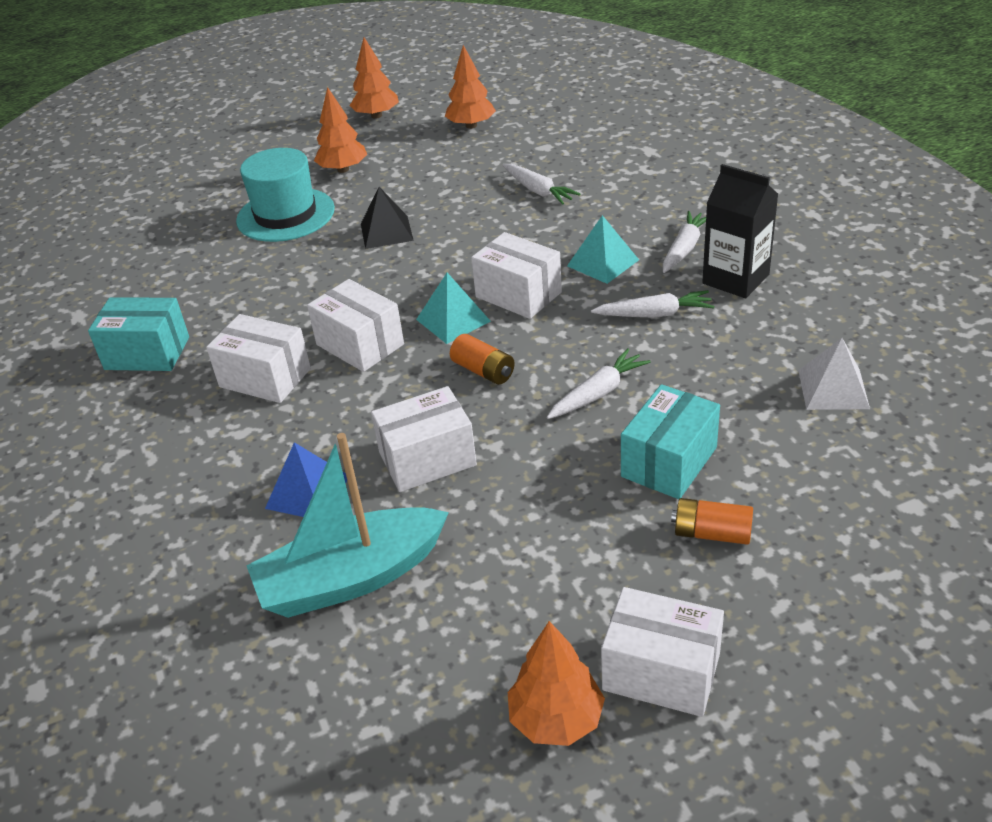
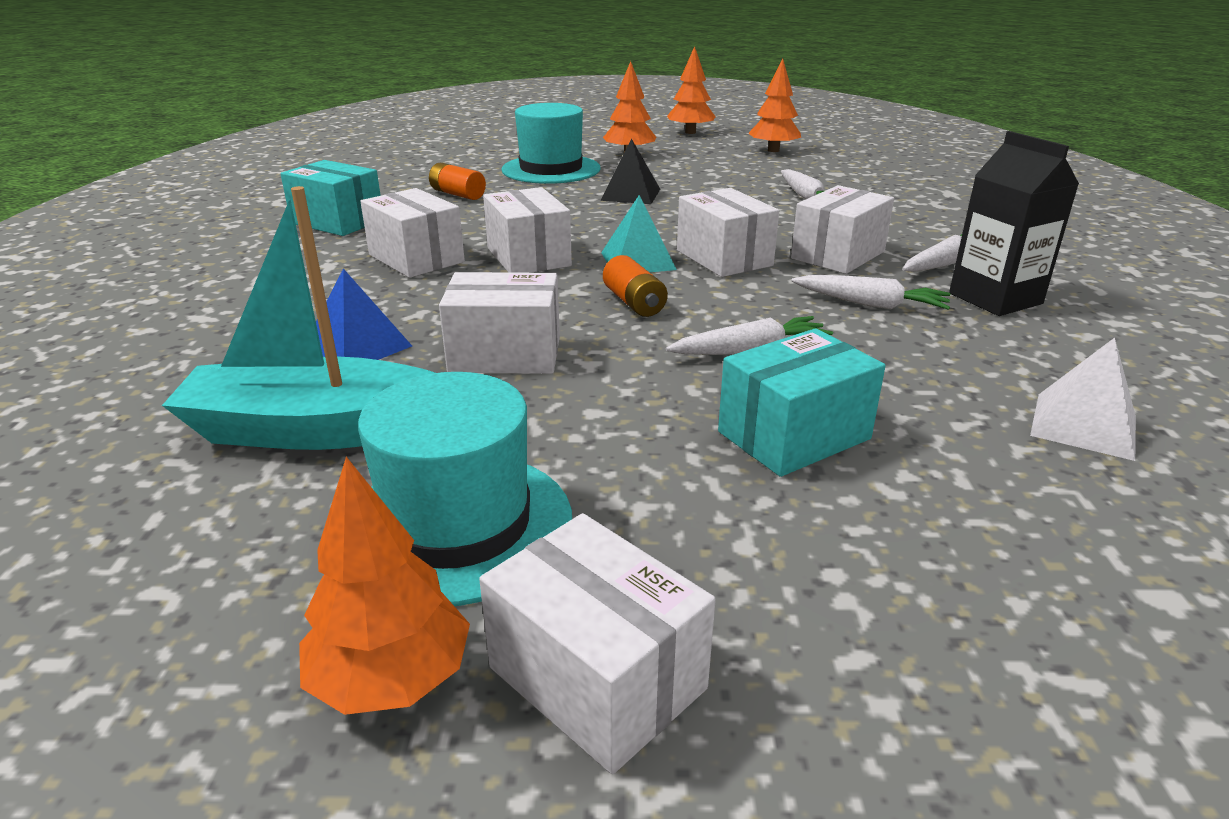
camera: 20 degrees right, 10 degrees down
turquoise pyramid [567,215,639,284] -> white box [791,185,894,274]
orange battery [671,498,753,545] -> orange battery moved to [429,163,486,200]
none -> turquoise hat [358,372,572,606]

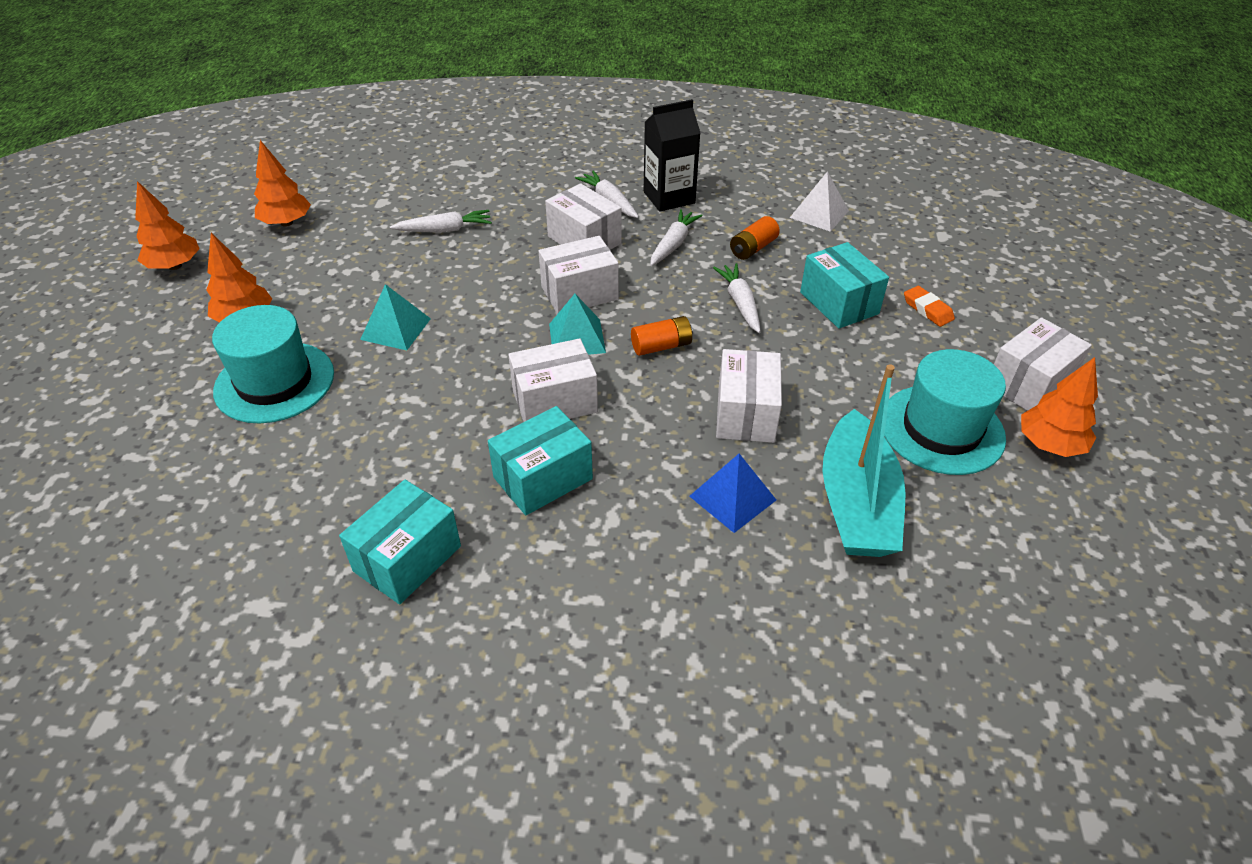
camera: 85 degrees left, 15 degrees up
white box [360,188,465,278] -> turquoise box [488,406,593,515]
orange battery [429,163,486,200] -> orange battery moved to [730,216,780,260]
black pyramid [600,139,660,204] -> turquoise pyramid [360,284,431,350]
none -> orange eraser [904,286,955,327]

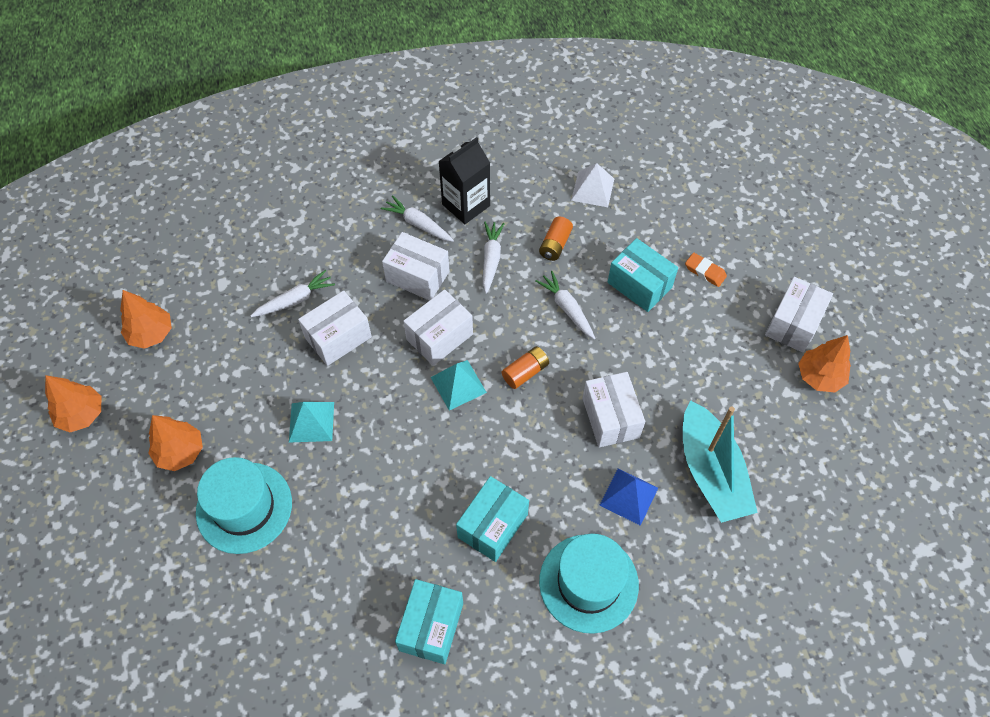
camera: 20 degrees left, 15 degrees up
white box [508,338,598,422] -> white box moved to [298,291,372,366]
turquoise hat [884,349,1006,475] -> turquoise hat moved to [539,534,639,634]

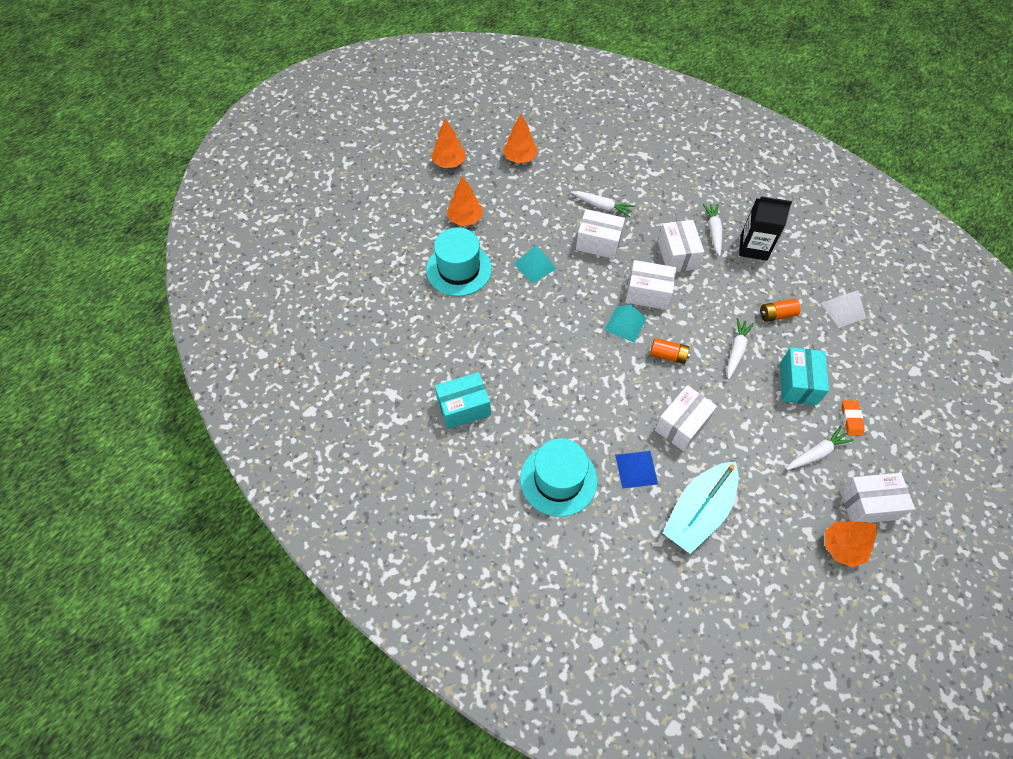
camera: 55 degrees right, 0 degrees up
turquoise box [456,476,529,562] -> none
white carrot [483,222,505,294] -> white carrot moved to [786,426,854,470]

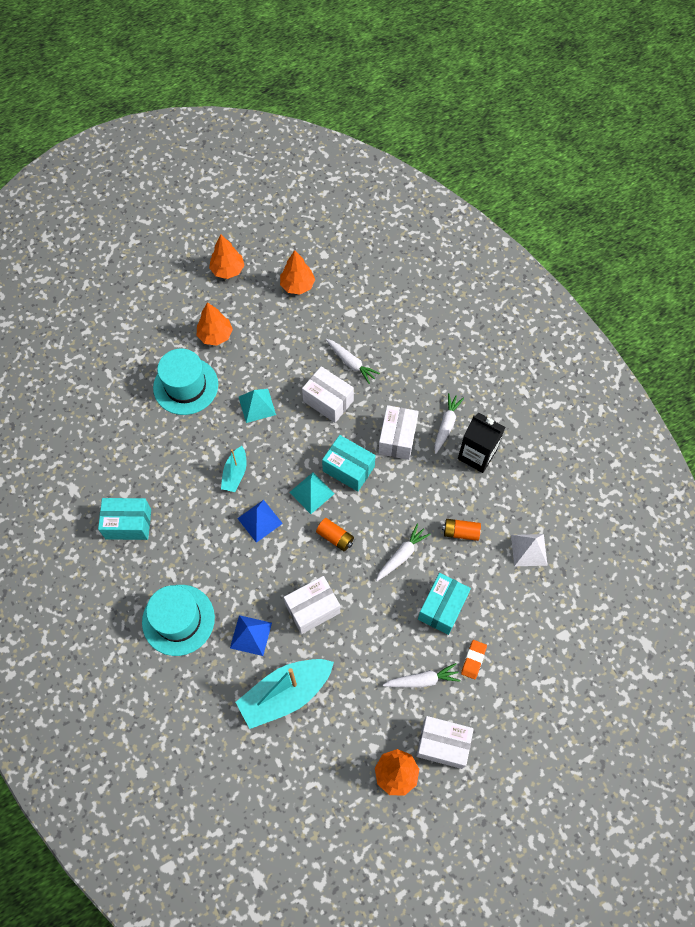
camera: 20 degrees right, 5 degrees up
white box [626,260,676,310] -> turquoise box [322,435,376,492]
none -> turquoise boat [221,446,246,492]
none -> blue pyramid [237,500,283,543]

